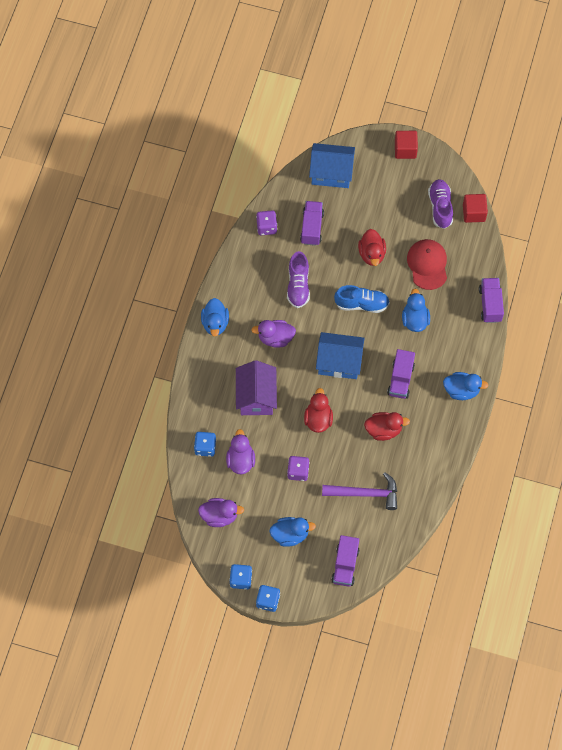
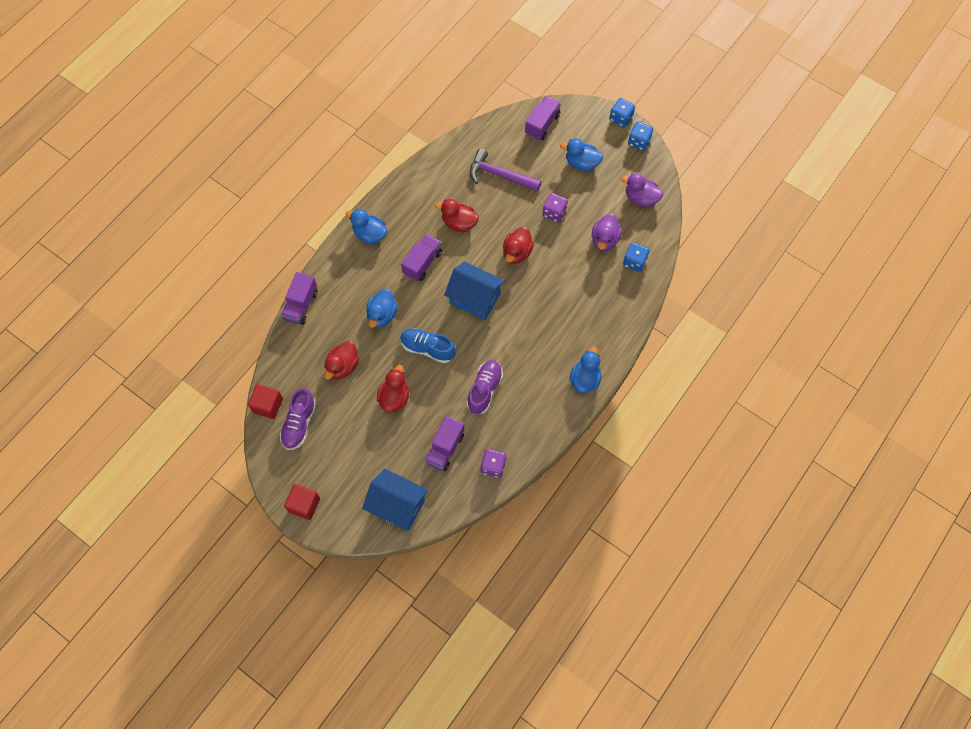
camera: 160 degrees left, 0 degrees up
purple house [236,360,277,415] -> none
purple duck [251,320,296,348] -> none
red cap [407,239,447,290] -> red duck [324,341,359,379]

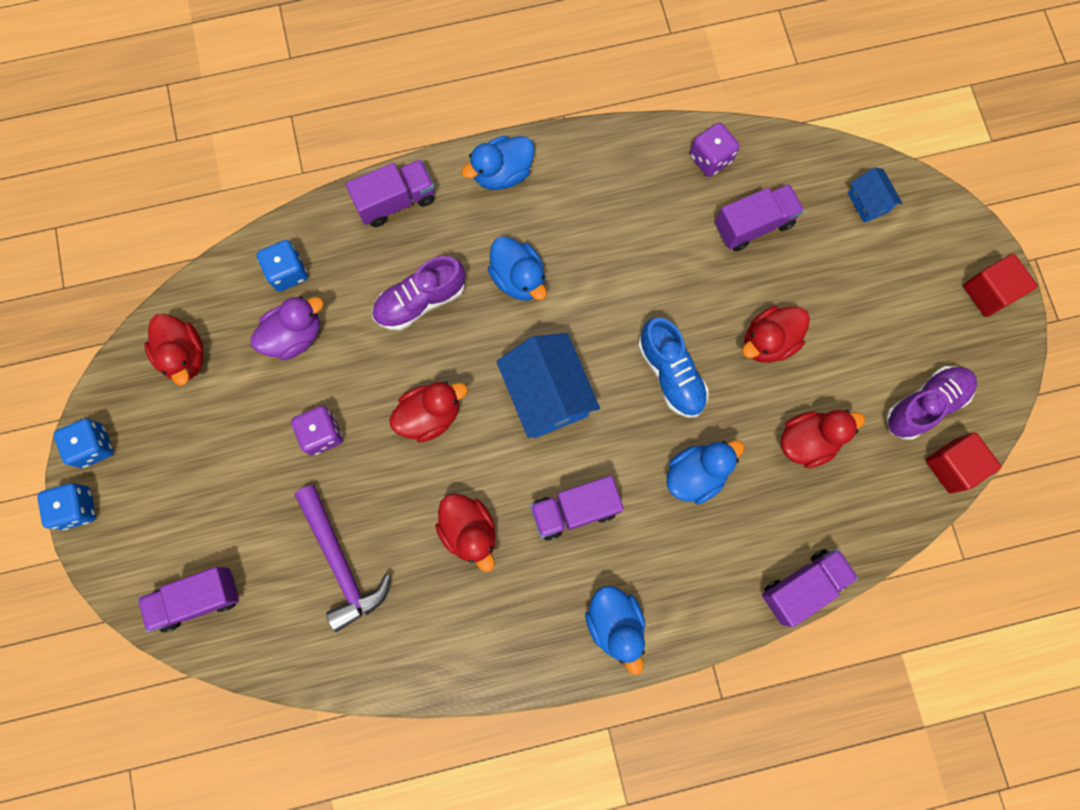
camera: 140 degrees left, 10 degrees up
blue house [362,468,428,531] -> blue house [848,167,902,223], size x0.51
purple shoe [467,360,503,414] -> purple shoe moved to [372,256,465,331]
blue duck [560,138,603,171] -> blue duck moved to [488,236,547,300]
purple duck [621,173,663,207] -> red duck [144,314,203,385]
none -> purple truck [346,159,435,227]

